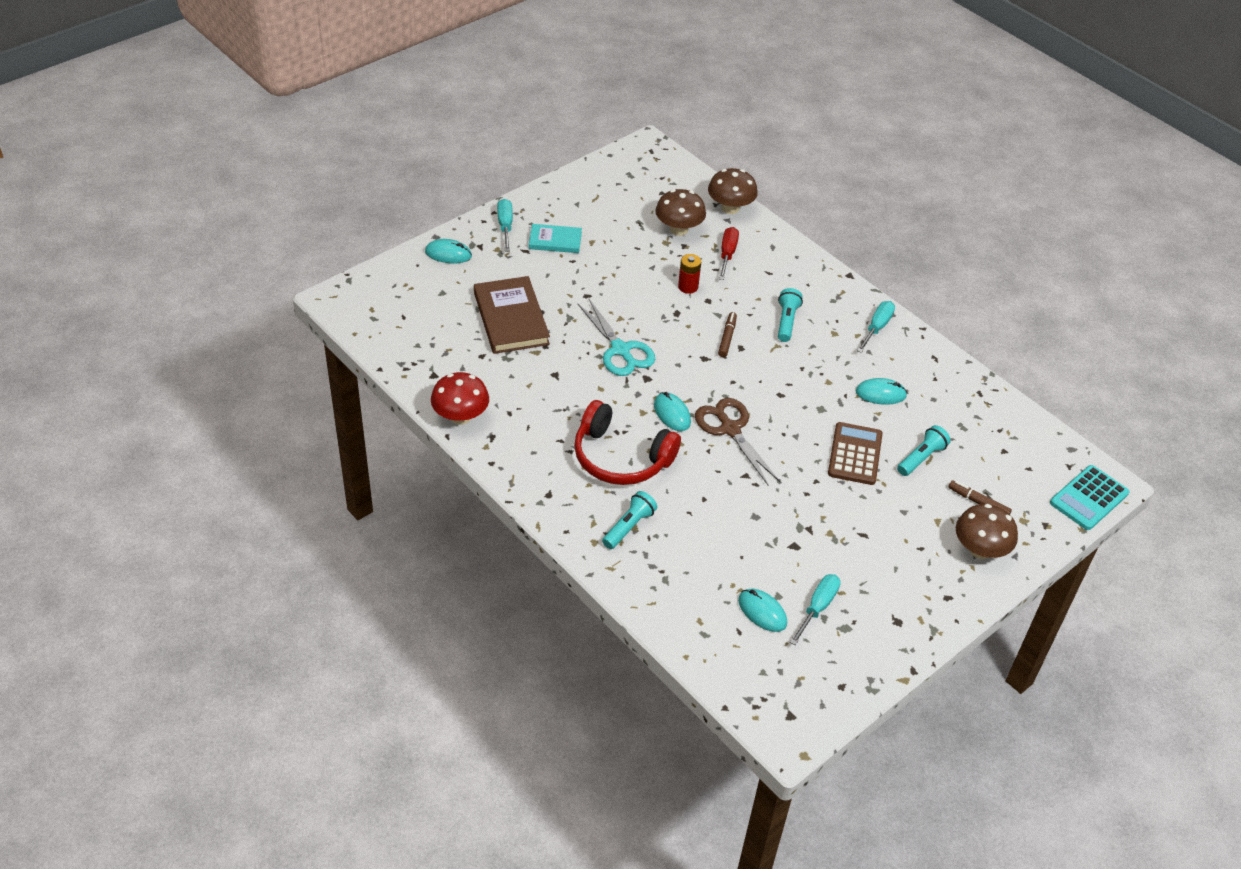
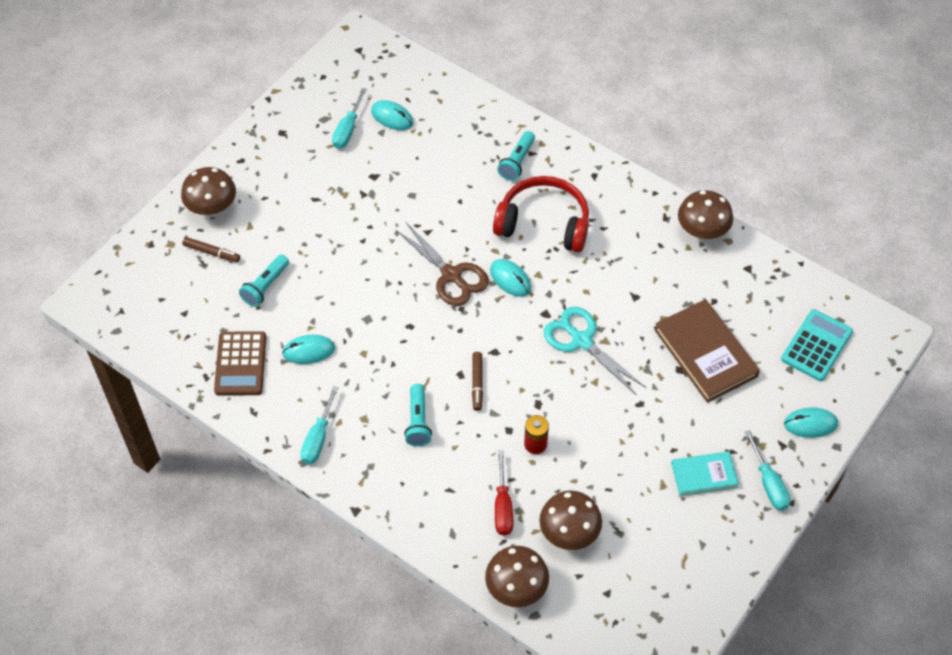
camera: 170 degrees right, 10 degrees up
red mushroom [431,372,489,425] -> brown mushroom [678,190,733,239]
brown calculator [828,422,883,485] -> brown calculator moved to [214,331,267,396]
turquoise calculator [1050,465,1129,530] -> turquoise calculator moved to [781,309,853,381]

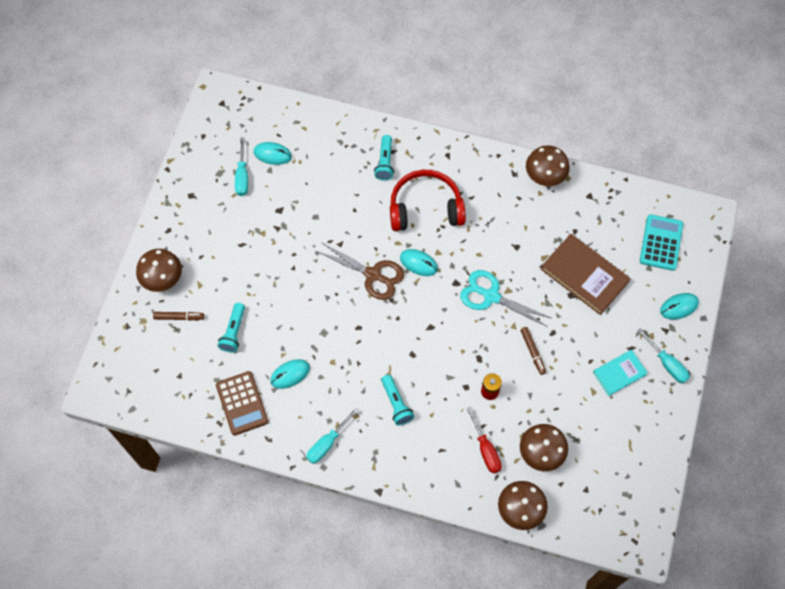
camera: 20 degrees left, 10 degrees up
turquoise screwdriver [300,386,339,464] -> turquoise screwdriver turned 45 degrees clockwise [306,407,359,464]
brown marker [472,352,483,411] -> brown marker moved to [521,327,546,375]

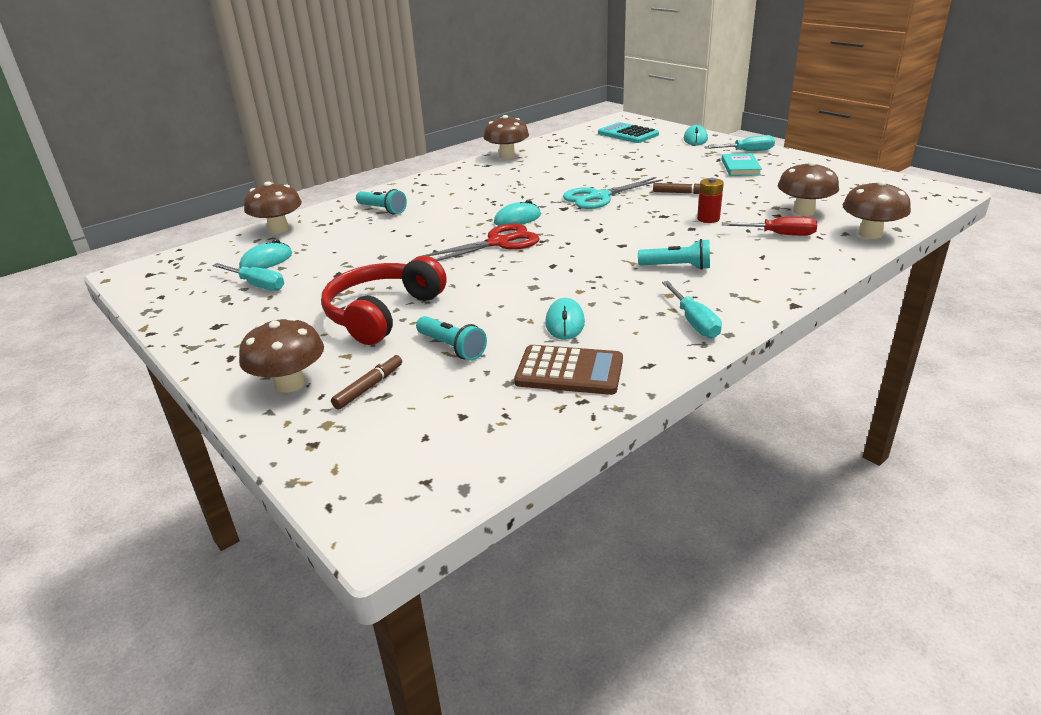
camera: 55 degrees left, 35 degrees down
brown scissors [316,242,404,300] -> red scissors [422,223,540,261]
red headphones [390,170,466,231] -> red headphones moved to [321,256,447,345]
brown book [541,234,631,315] -> none
none -> brown mushroom [244,181,302,233]

